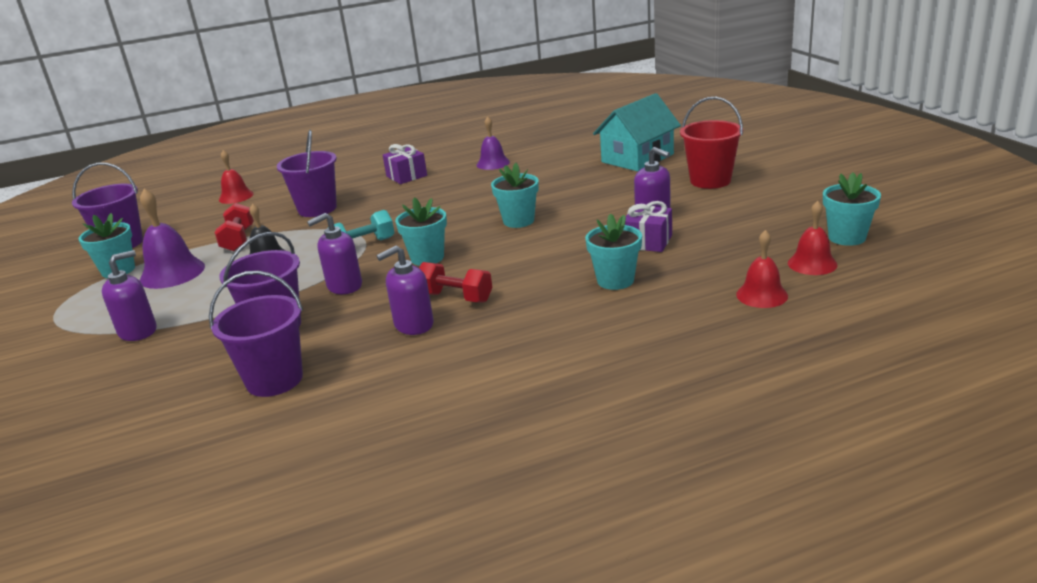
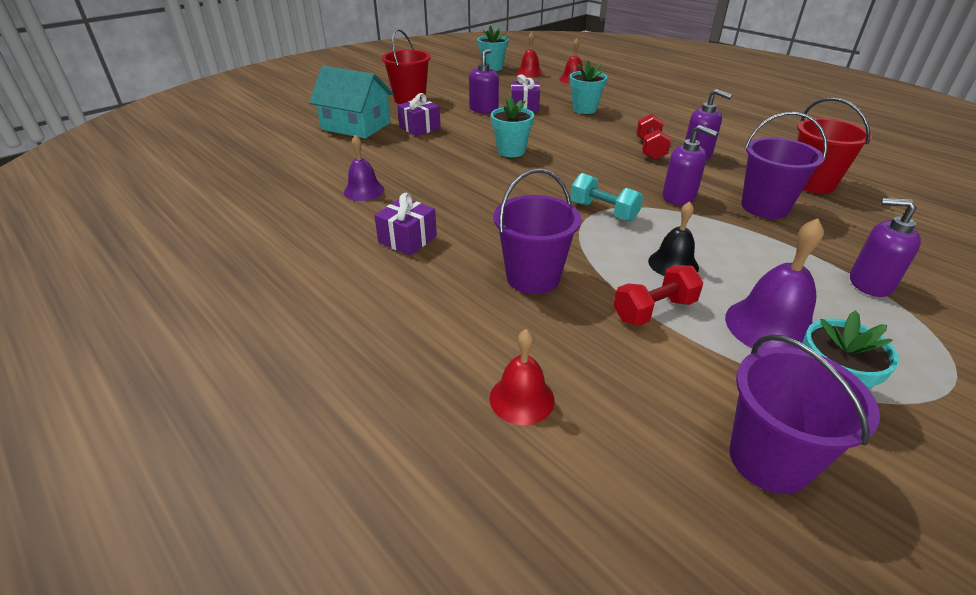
camera: 115 degrees left, 10 degrees up
purple bucket [209,271,303,397] -> red bucket [797,97,872,194]
turquoise flower pot [395,197,447,266] -> none
none -> purple gift [397,93,441,136]

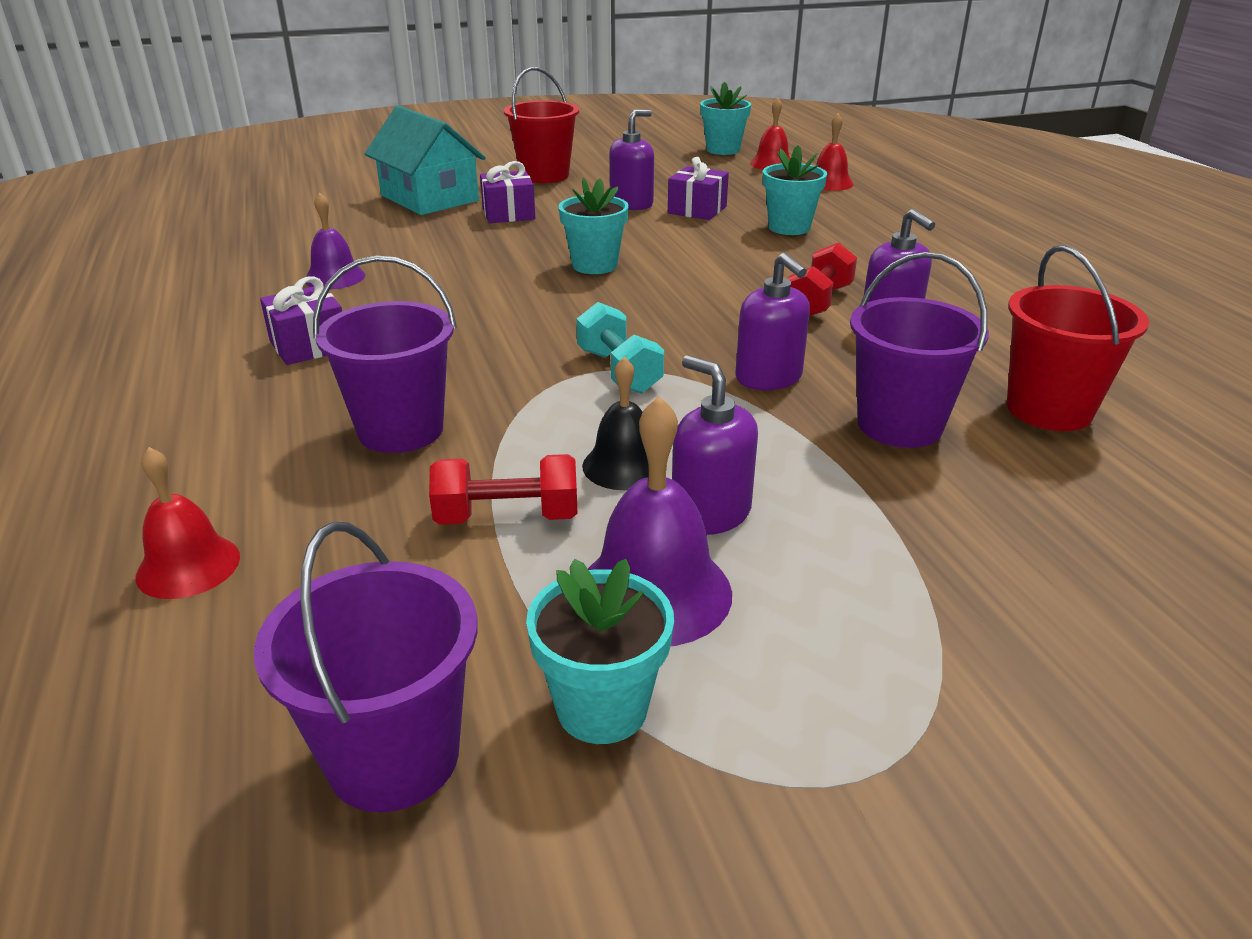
camera: 25 degrees right, 5 degrees down
purple soap dispenser [850,198,921,297] -> purple soap dispenser moved to [672,355,758,535]

